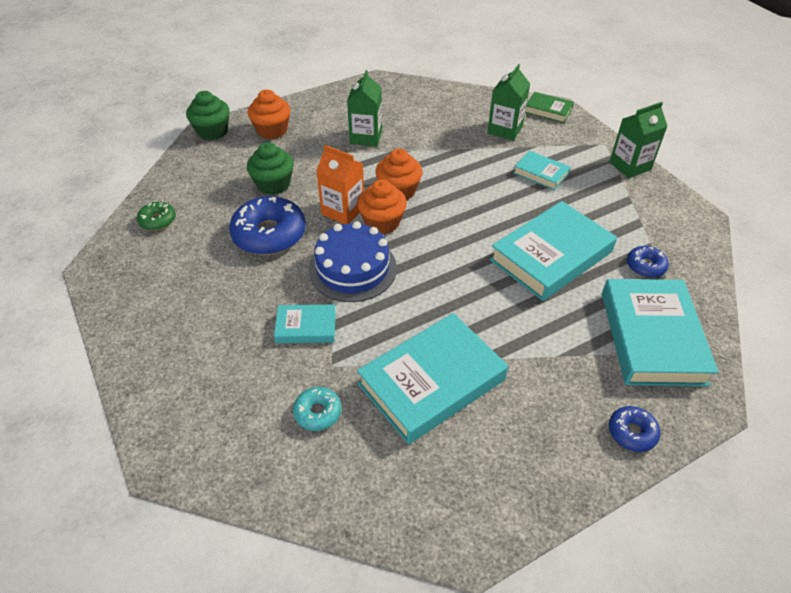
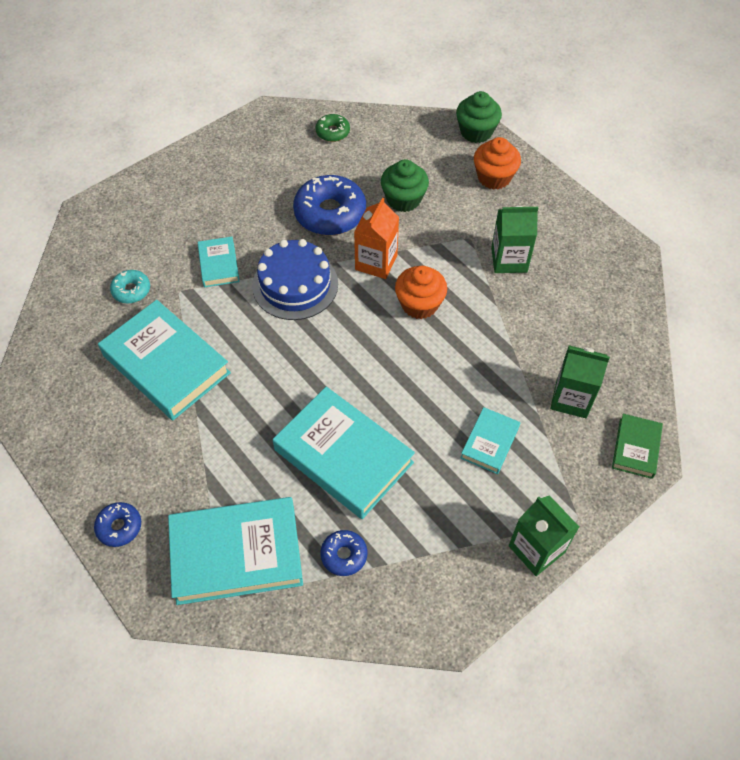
camera: 80 degrees right, 10 degrees up
orange cupcake [357,179,407,234] -> none

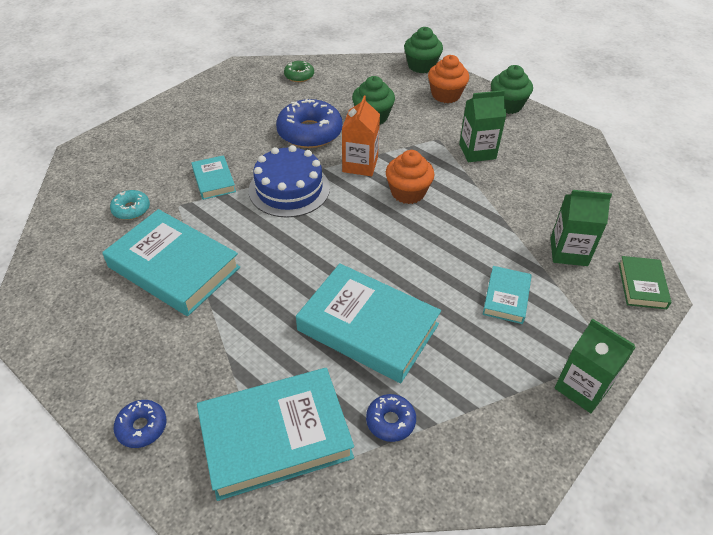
camera: 10 degrees left, 10 degrees down
none -> green cupcake [491,65,533,114]

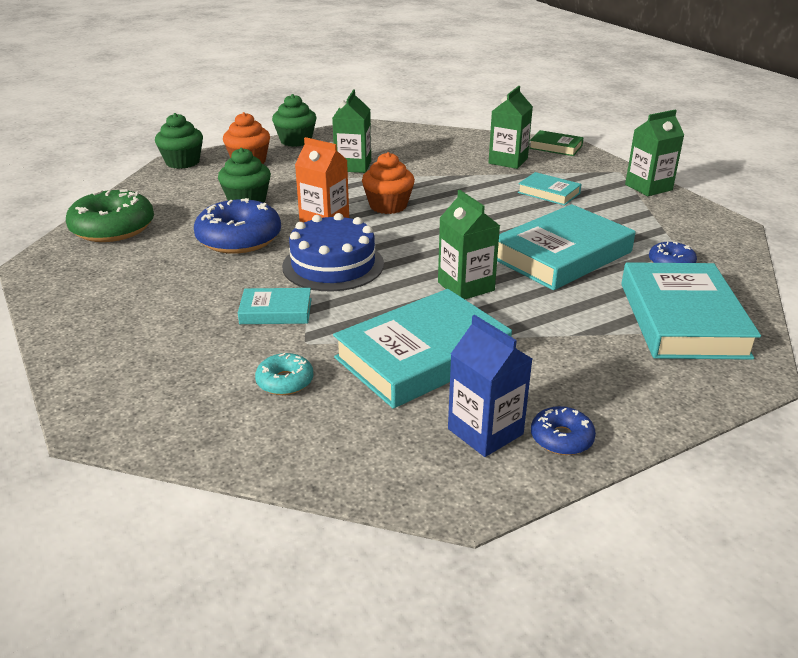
camera: 70 degrees left, 15 degrees down
blue donut [114,400,166,448] -> blue donut moved to [531,406,596,455]
green donut [284,61,314,82] -> green donut [66,189,154,242], size x1.96
none -> green carton [438,190,500,299]
none -> blue carton [448,315,532,457]

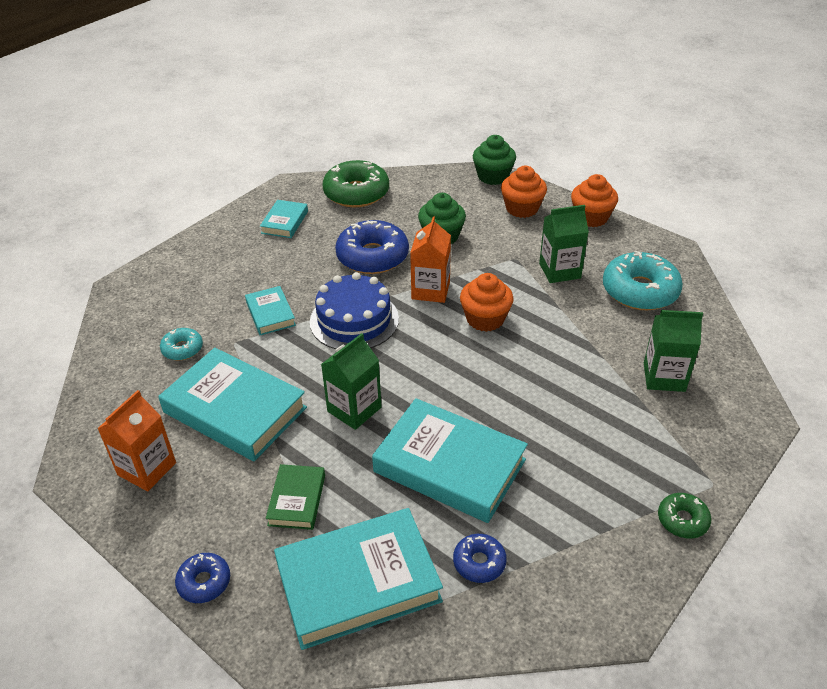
camera: 70 degrees right, 10 degrees up
green cupcake [272,94,317,147] -> orange cupcake [571,174,618,227]
blue carton [448,315,532,457] -> orange carton [97,390,176,491]
turquoise book [518,172,582,206] -> turquoise book moved to [260,200,308,238]
green book [529,130,584,156] -> green book moved to [266,464,325,530]
blue donut [531,406,596,455] -> blue donut moved to [175,553,230,603]
green carton [625,109,684,196] -> green donut [658,493,711,539]
none -> turquoise donut [603,251,683,310]

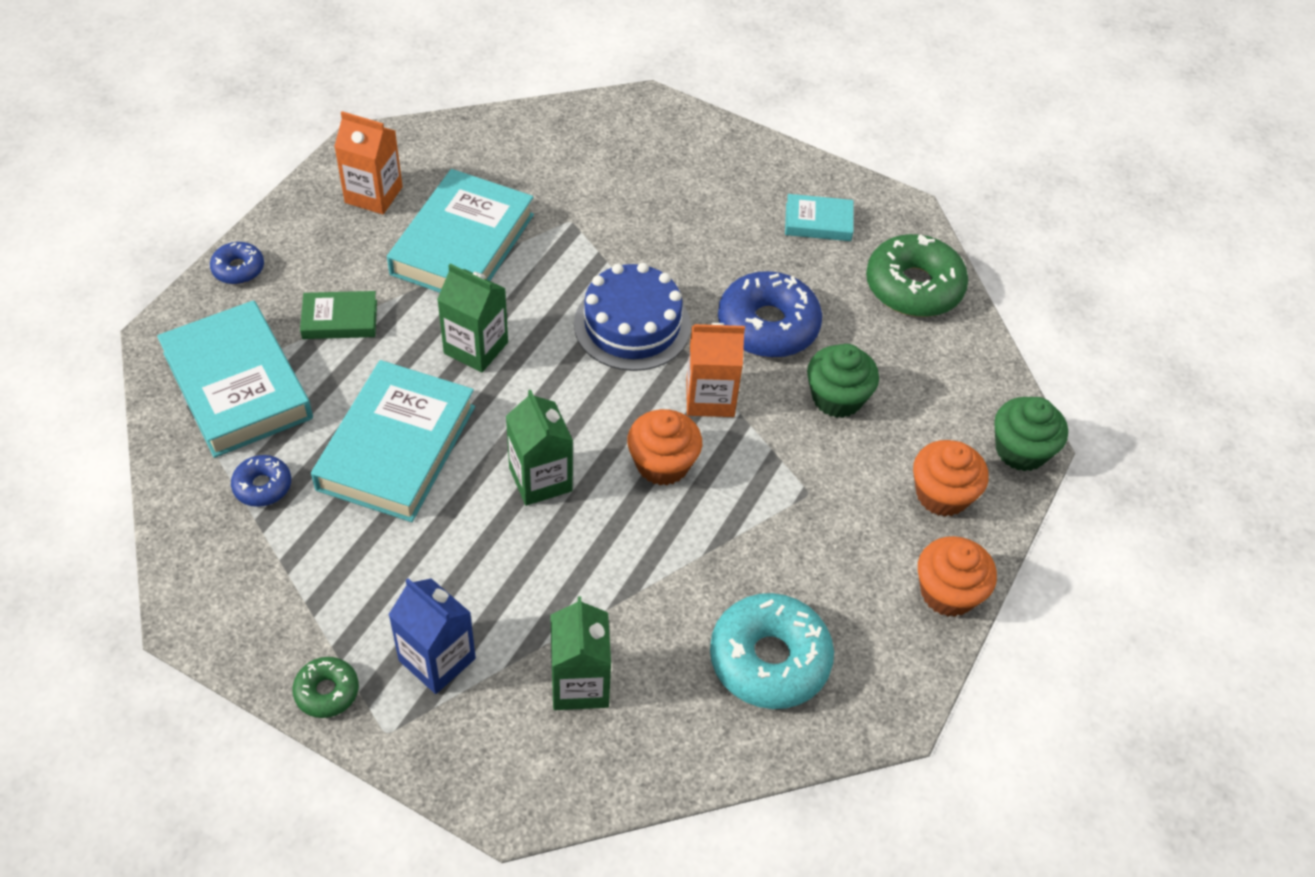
camera: 75 degrees right, 10 degrees up
turquoise donut [160,328,203,360] -> none
turquoise book [245,286,296,335] -> none
green carton [539,205,589,283] -> green carton moved to [506,390,573,506]
none -> blue carton [388,578,476,694]

